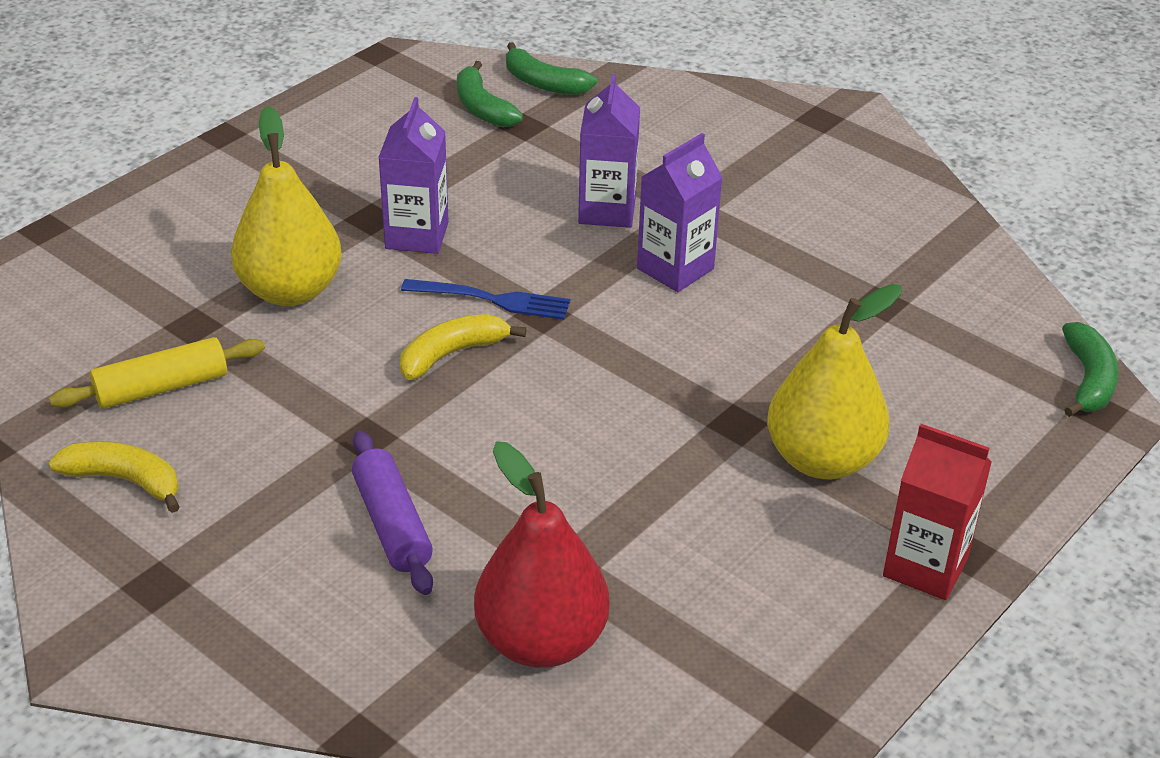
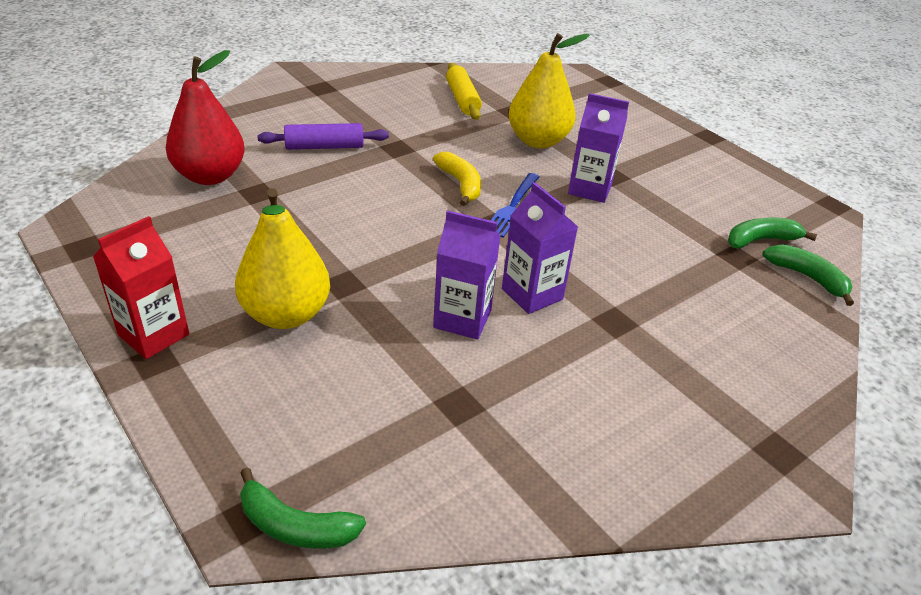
camera: 100 degrees right, 0 degrees up
yellow banana [49,441,180,513] -> none
green banana [506,42,597,95] -> green banana turned 90 degrees clockwise [762,244,854,306]
purple carton [578,74,640,228] -> purple carton moved to [433,210,501,340]

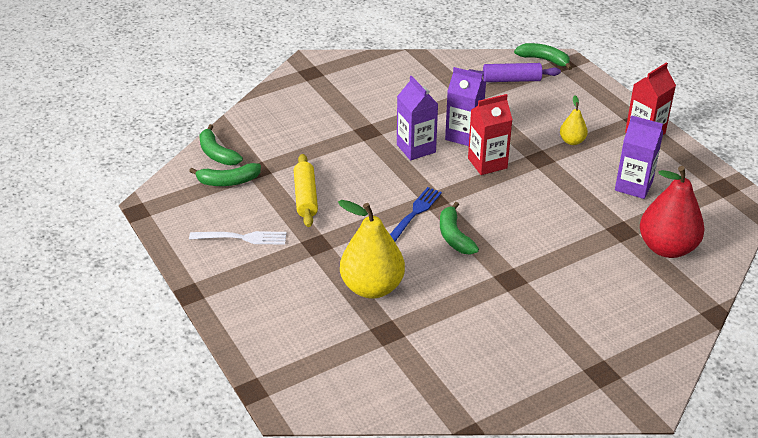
camera: 170 degrees left, 0 degrees up
yellow pear [235,188,330,329] -> yellow pear [560,95,588,145], size x0.50
purple rolling pin [257,123,389,150] -> purple rolling pin moved to [468,63,561,82]
yellow banana [433,152,481,206] -> green banana [440,202,479,255]
yellow rolling pin [446,63,482,120] -> yellow rolling pin moved to [294,154,318,227]
purple carton [568,93,629,203] -> purple carton moved to [615,115,663,199]
none -> white fork [189,231,286,245]
none -> red carton [468,94,513,175]

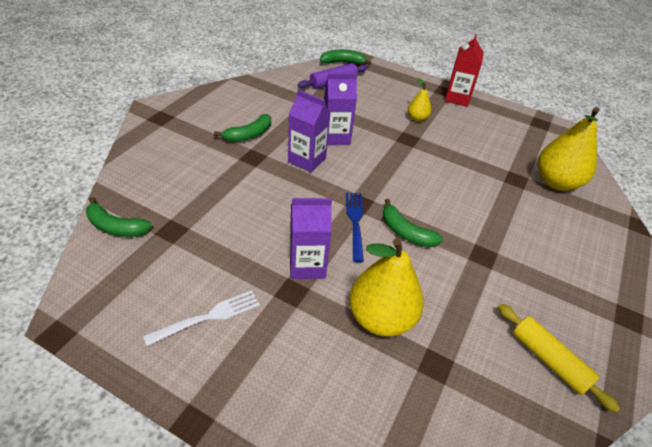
camera: 35 degrees left, 5 degrees up
green banana [189,163,261,186] -> green banana moved to [214,114,271,142]
yellow rolling pin [294,154,318,227] -> yellow rolling pin moved to [498,304,620,413]
red carton [468,94,513,175] -> none
purple carton [615,115,663,199] -> purple carton moved to [290,198,332,279]
red pear [640,166,705,258] -> yellow pear [538,107,600,191]

